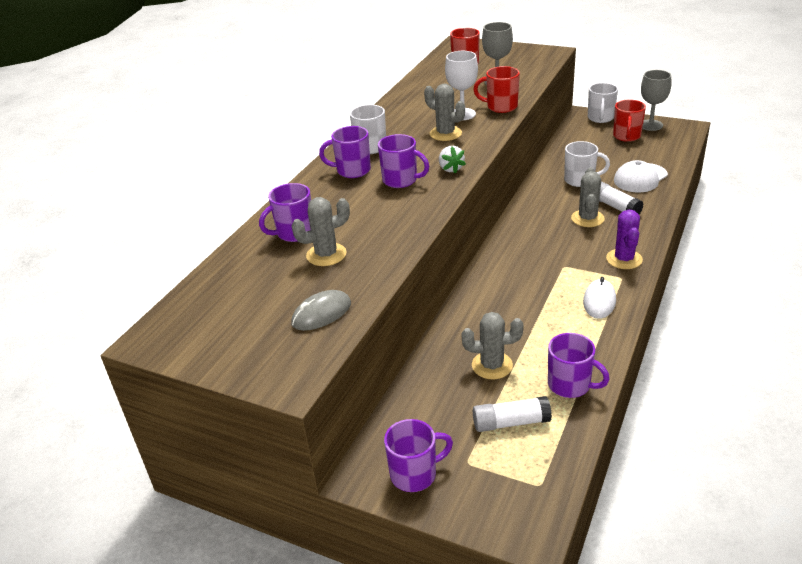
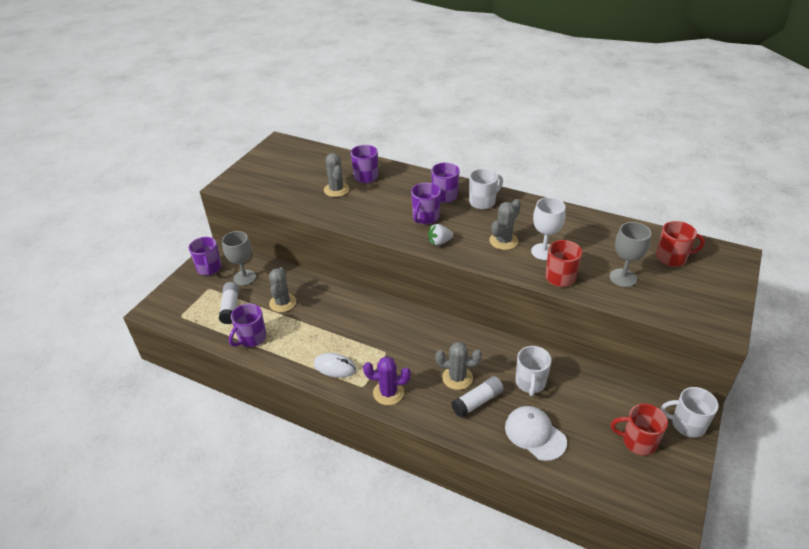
camera: 90 degrees right, 5 degrees up
grey mouse [291,290,351,331] -> none
grey goblet [641,70,671,131] -> grey goblet moved to [222,231,256,286]

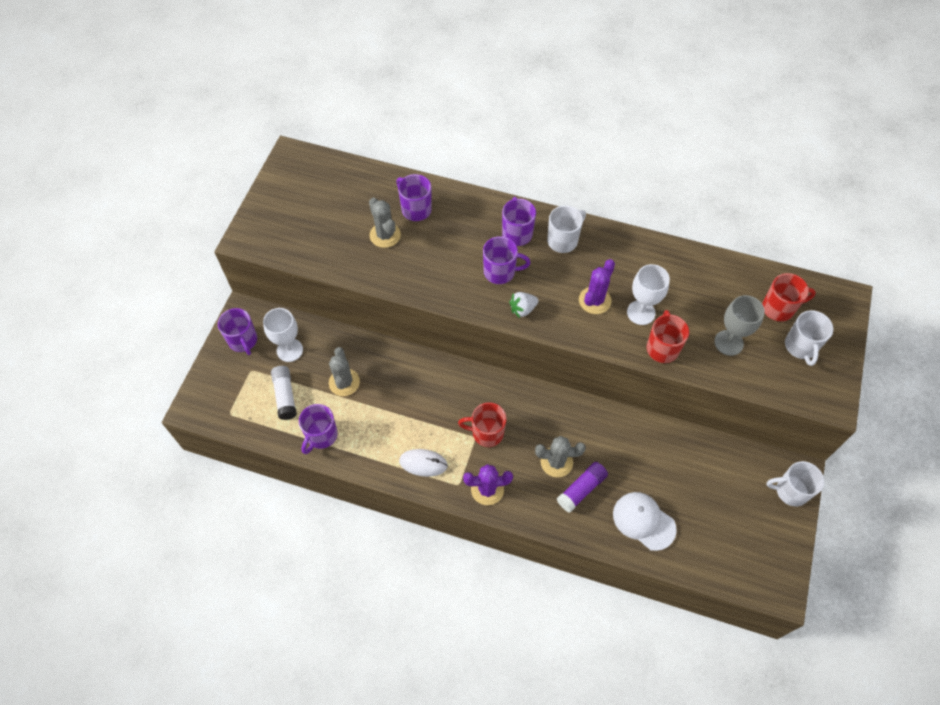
camera: 10 degrees left, 20 degrees up
grey goblet [222,231,256,286] -> white goblet [263,308,303,362]
purple mug [411,183,441,224] -> purple mug turned 105 degrees counterclockwise [483,236,530,284]
white glue stick [451,376,504,418] -> purple glue stick [557,462,608,512]
grey cactus [490,199,521,250] -> purple cactus [579,259,615,314]
white mug [516,346,552,396] -> white mug moved to [785,310,834,366]
red mug [611,404,668,456] -> red mug moved to [458,402,507,447]

